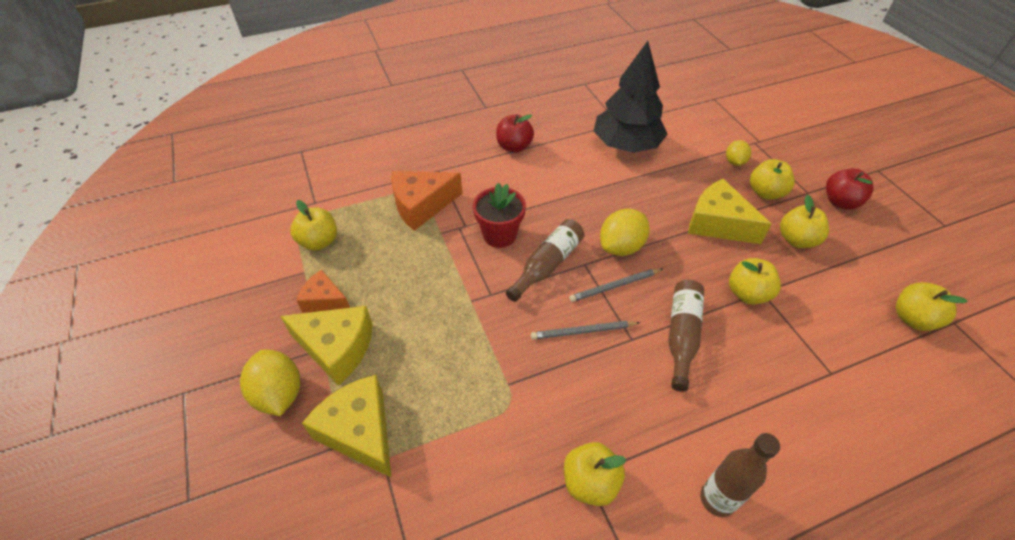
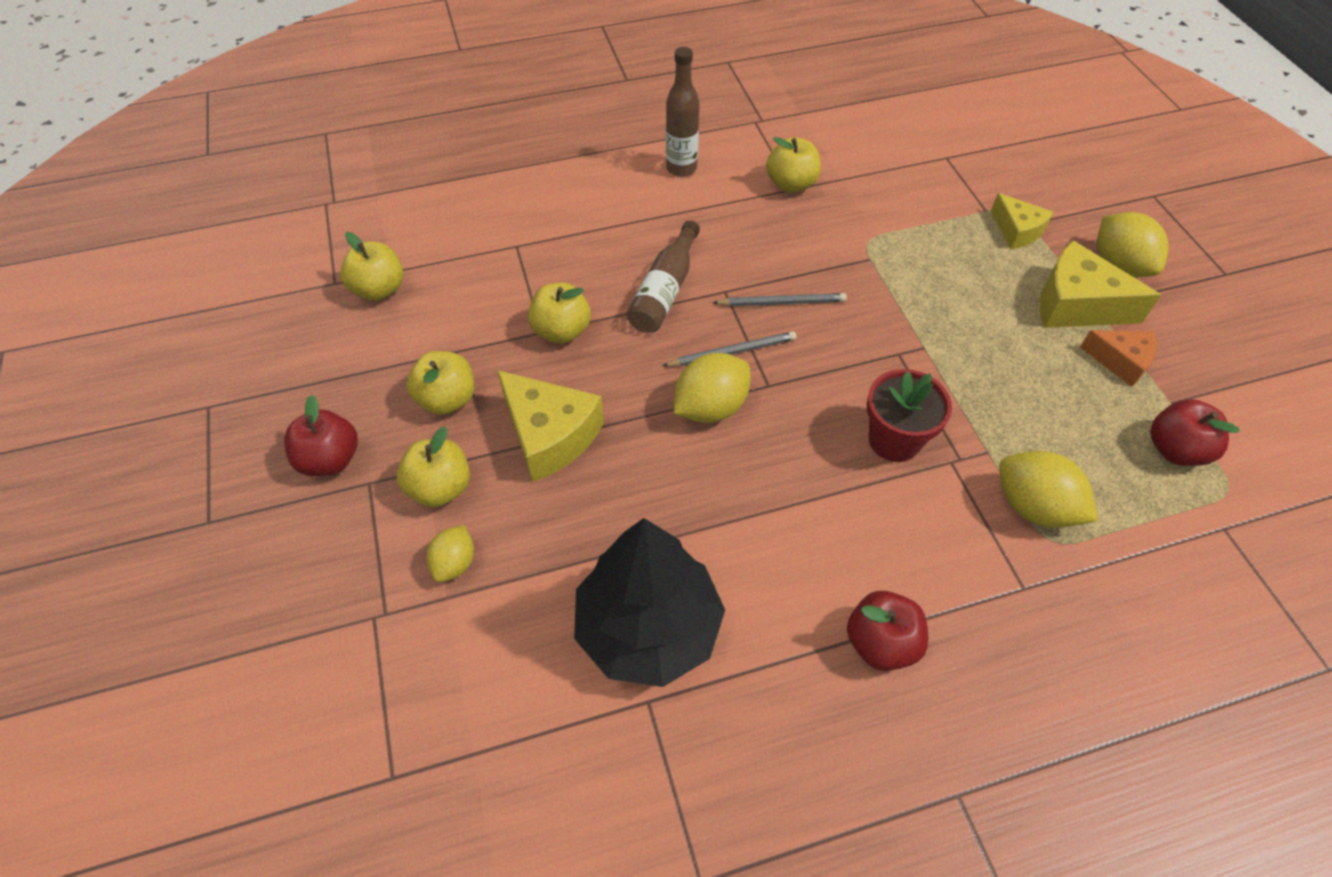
camera: 175 degrees left, 5 degrees up
yellow apple [290,200,337,251] -> red apple [1150,399,1240,466]
yellow cheese [302,375,392,478] -> yellow cheese [991,193,1053,249], size x0.61
orange cheese [391,171,462,231] -> yellow lemon [999,451,1098,528]
brown bottle [506,219,584,302] -> none

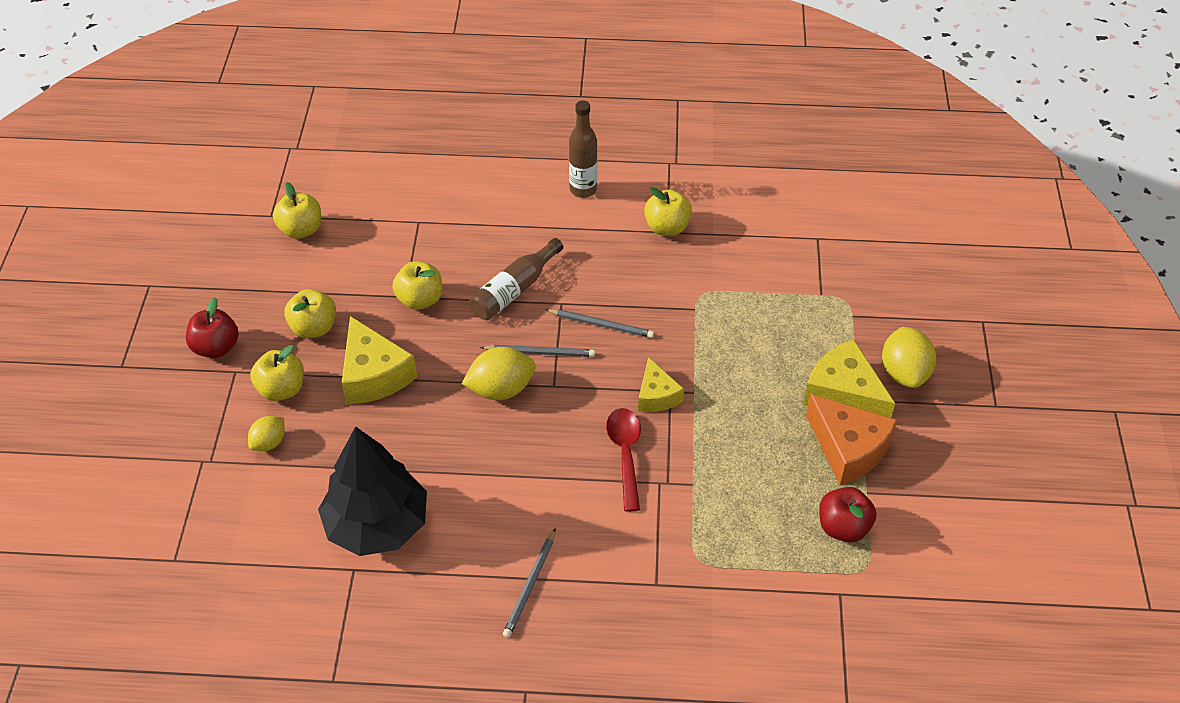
camera: 20 degrees right, 5 degrees down
red apple [847,591,928,671] -> grey pencil [503,528,556,638]
red flower pot [867,369,952,462] -> red spoon [606,408,641,512]
yellow cheese [991,193,1053,249] -> yellow cheese moved to [638,357,684,412]
yellow lemon [999,451,1098,528] -> none
orange cheese [1080,330,1157,387] -> orange cheese [806,394,897,485], size x1.63

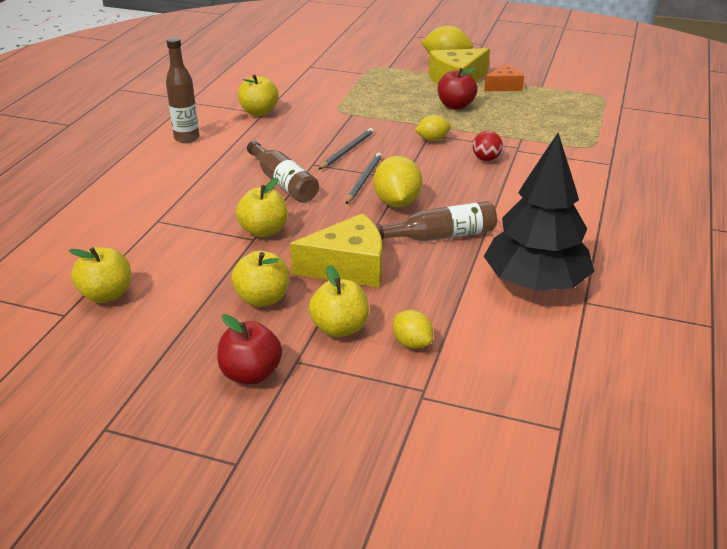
camera: 75 degrees left, 15 degrees down
grey pencil [503,528,556,638] -> none
red spoon [606,408,641,512] -> red ball [473,131,503,161]
yellow cheese [638,357,684,412] -> yellow lemon [415,115,451,141]
orange cheese [806,394,897,485] -> orange cheese [484,64,524,91], size x0.61
red apple [819,487,876,542] -> red apple moved to [438,67,478,110]
none -> brown bottle [375,201,497,241]

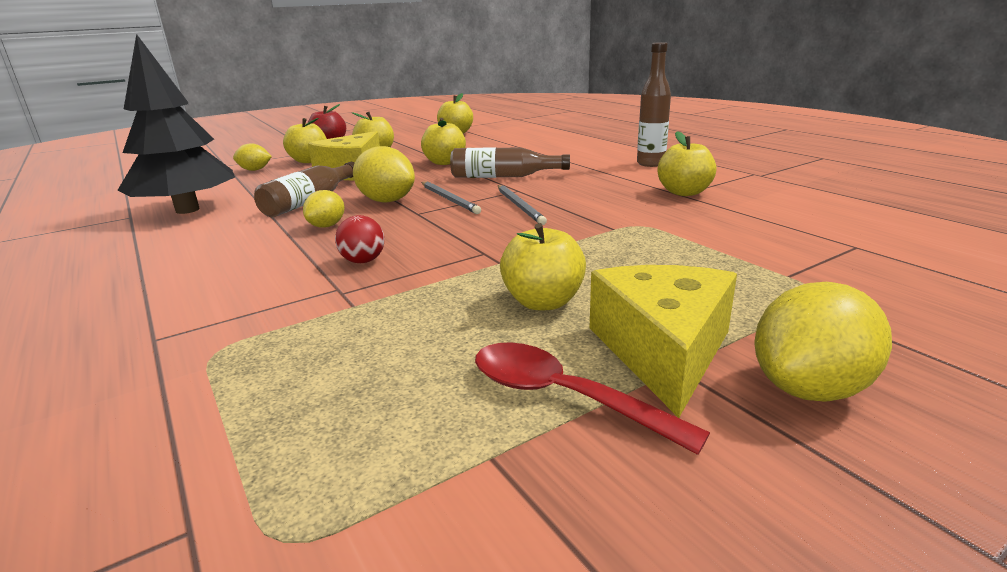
camera: 130 degrees right, 10 degrees down
yellow lemon [415,115,451,141] -> yellow lemon moved to [303,190,344,228]
red apple [438,67,478,110] -> yellow apple [500,223,586,310]
orange cheese [484,64,524,91] -> red spoon [475,342,710,455]

